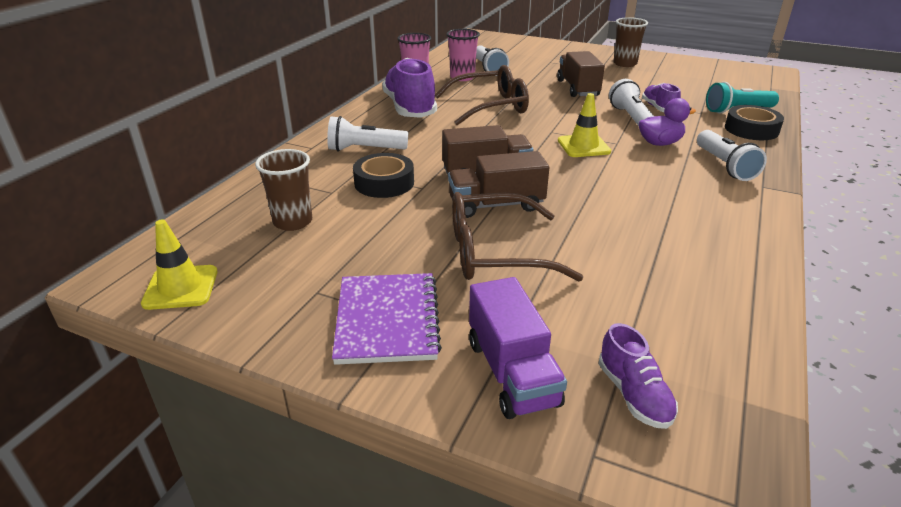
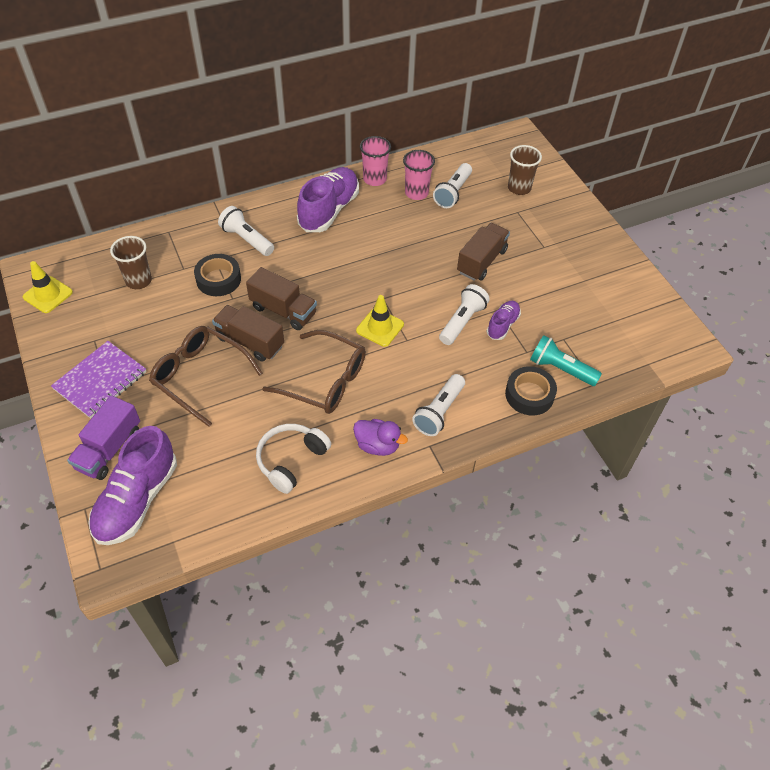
camera: 40 degrees right, 20 degrees up
brown glasses [435,65,529,125] -> brown glasses moved to [262,330,366,414]
purple shoe [598,323,678,429] -> purple shoe [88,426,177,545], size x1.92
brown cup [613,17,648,67] -> brown cup moved to [508,145,542,195]
purple duck [639,98,696,146] -> purple duck moved to [353,419,408,456]
none -> white headphones [256,424,331,494]

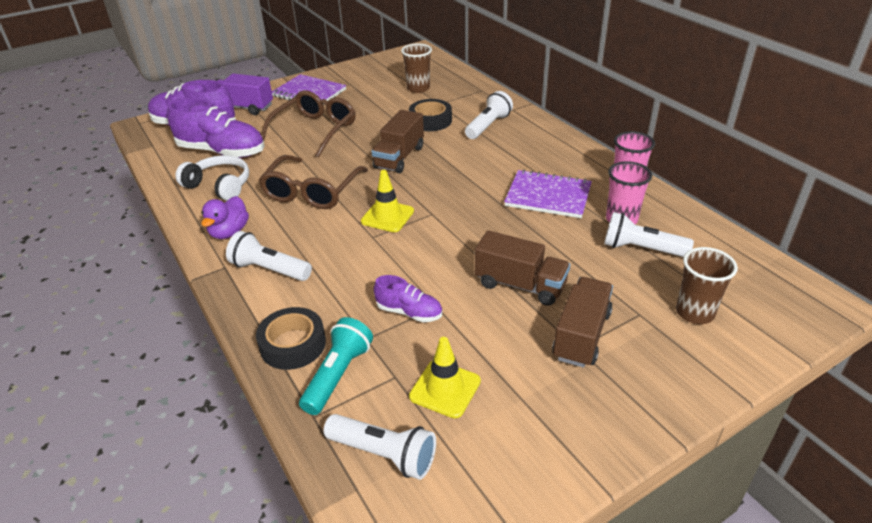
camera: 85 degrees right, 15 degrees down
yellow traffic cone [23,261,73,313] -> yellow traffic cone moved to [409,337,481,418]
brown truck [212,305,284,362] -> brown truck moved to [552,277,613,368]
purple shoe [297,167,359,232] -> purple shoe moved to [167,98,265,158]
white flashlight [439,284,490,345] -> white flashlight moved to [323,414,436,480]
none -> purple notebook [504,170,592,218]

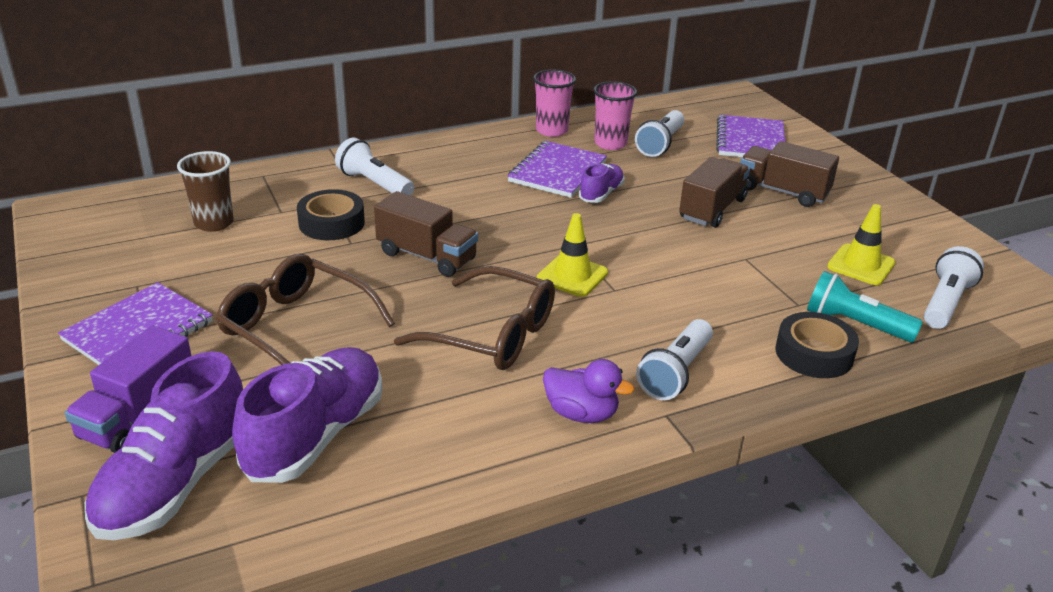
camera: 85 degrees left, 5 degrees down
white headphones [175,155,249,201] -> none
purple shoe [374,275,442,322] -> purple shoe moved to [579,163,625,203]
brown cup [676,247,738,324] -> purple notebook [716,115,785,157]

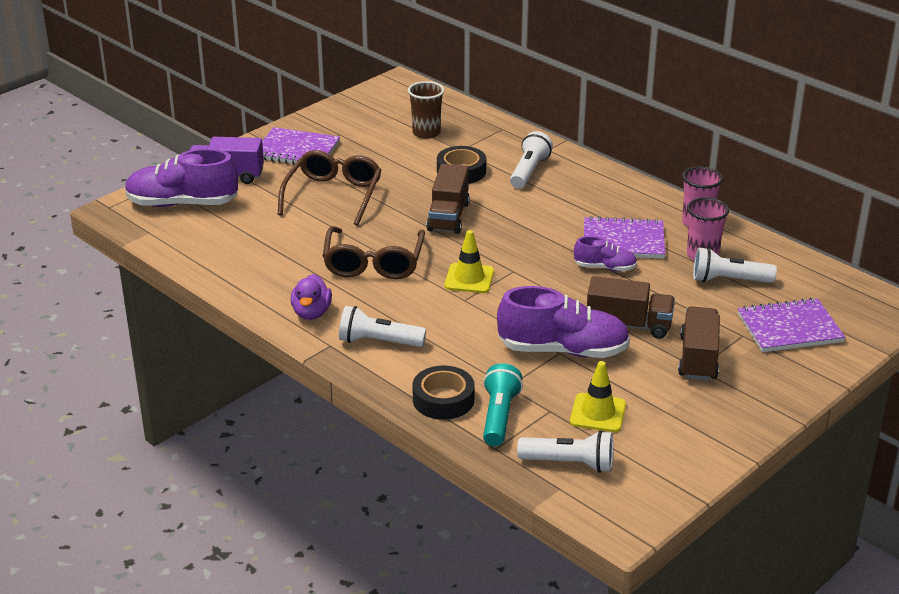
camera: 70 degrees right, 0 degrees up
purple shoe [232,347,382,483] -> purple shoe moved to [497,286,630,358]

